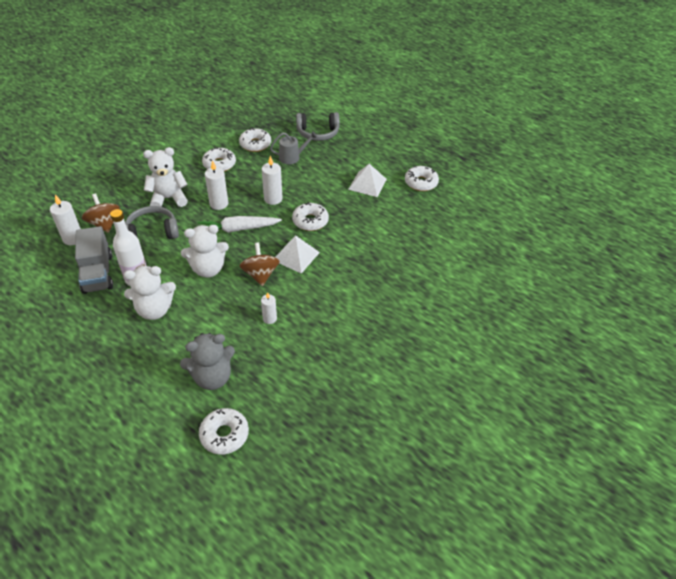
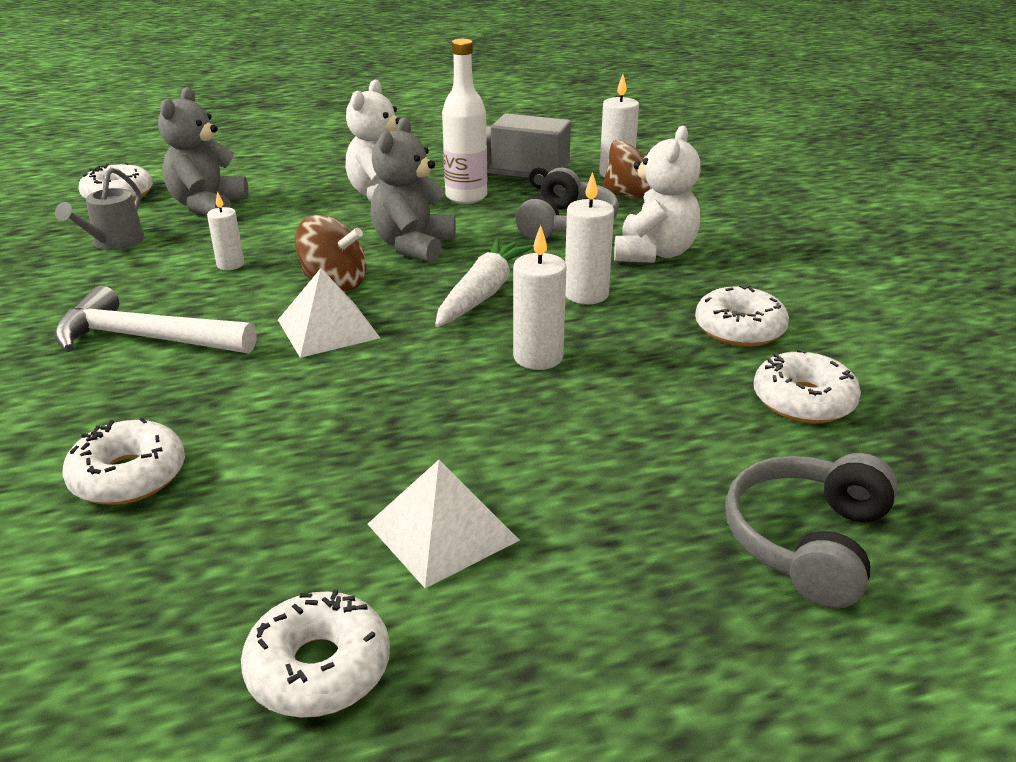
camera: 125 degrees right, 15 degrees down
white teddy bear [181,225,229,278] -> grey teddy bear [371,117,456,263]
grey watering can [270,131,317,164] -> grey watering can moved to [55,167,145,250]
white donut [292,202,329,231] -> white donut moved to [62,417,185,505]
none -> white hammer [54,286,257,354]

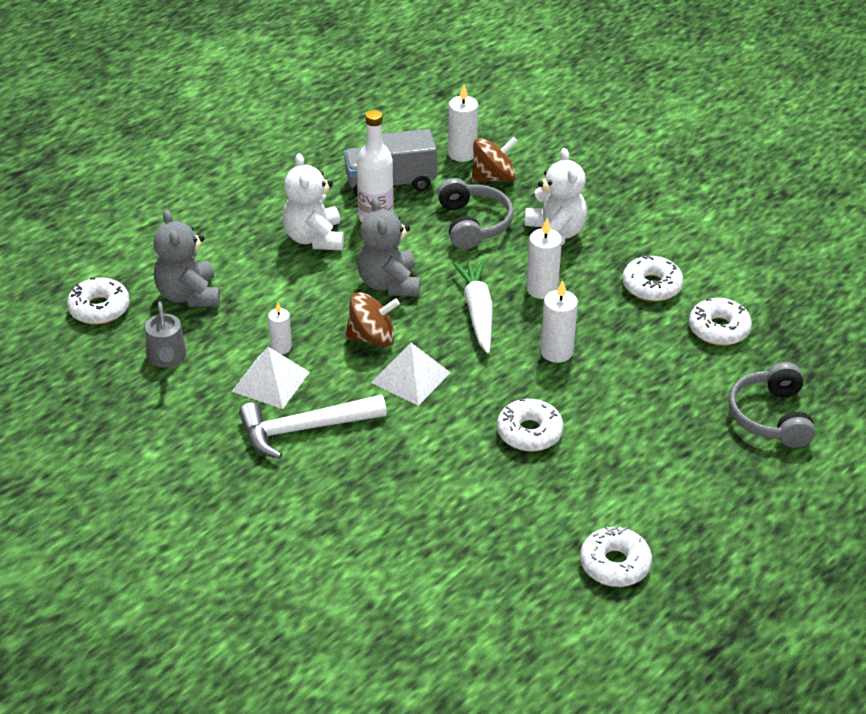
camera: 30 degrees left, 10 degrees up
white donut [62,417,185,505] -> white donut moved to [497,399,563,452]
white pyramid [368,460,520,588] -> white pyramid moved to [231,347,310,409]

